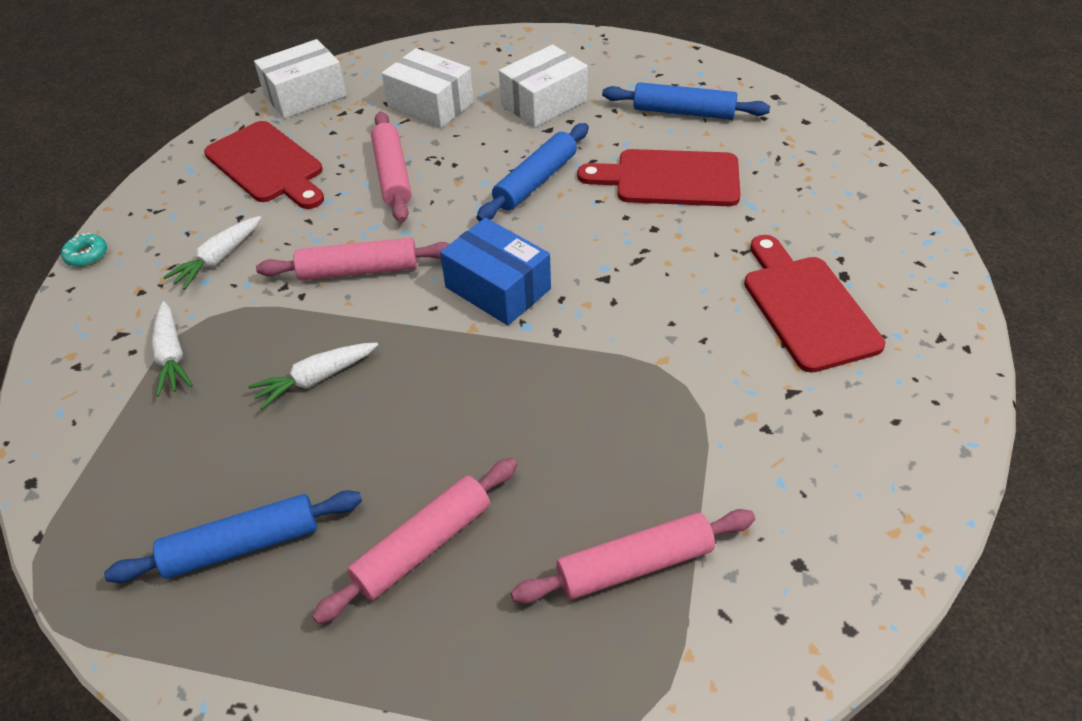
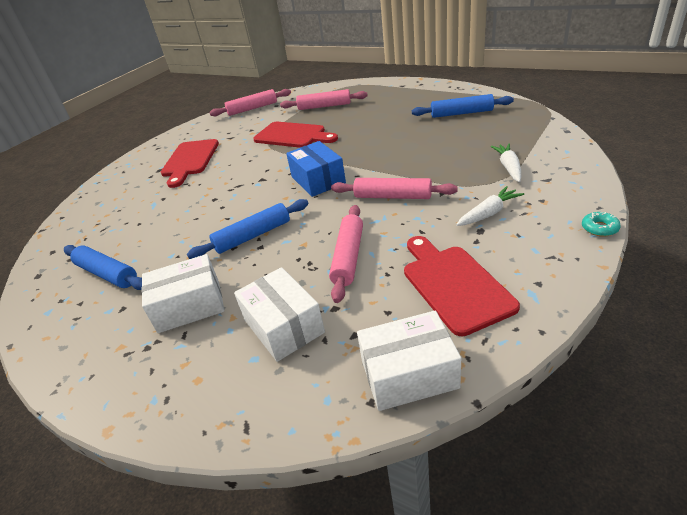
camera: 155 degrees left, 10 degrees down
white carrot [248,343,378,410] -> none
pink rolling pin [312,458,518,624] -> pink rolling pin moved to [209,89,291,116]
red cutting board [577,149,740,206] -> red cutting board moved to [253,122,338,148]

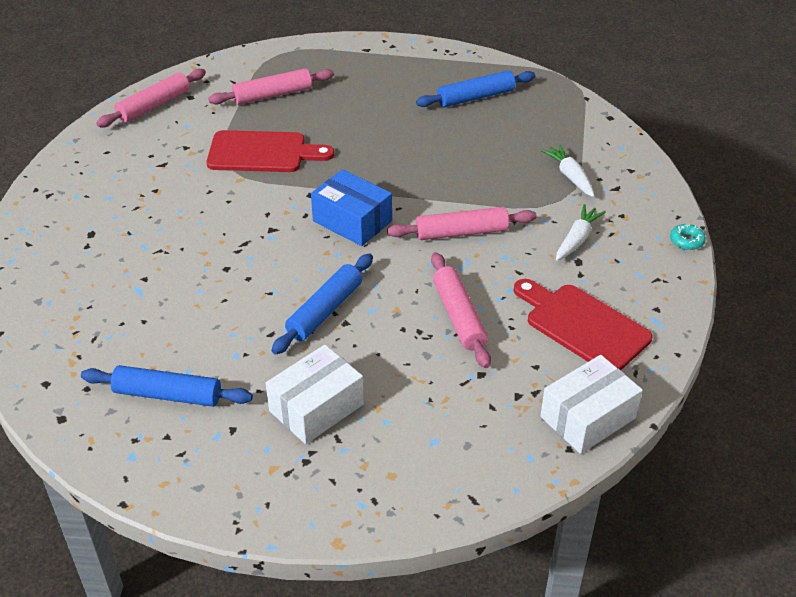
camera: 30 degrees left, 5 degrees up
red cutting board [161,139,219,188] -> none
white box [234,267,325,362] -> none

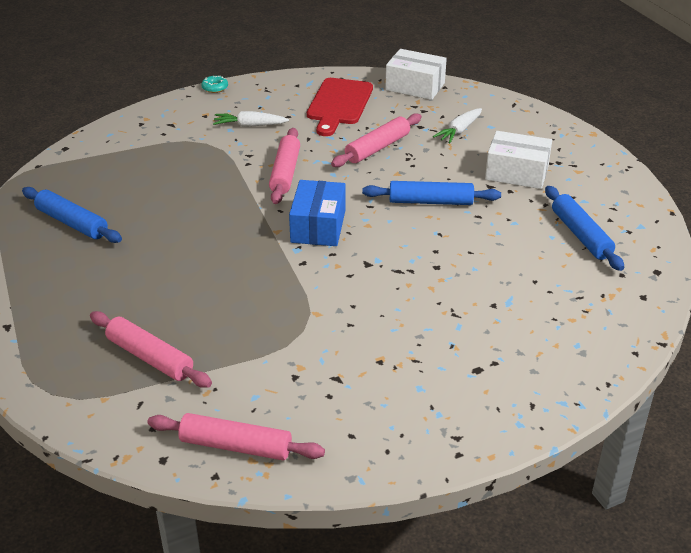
camera: 120 degrees left, 5 degrees down
red cutting board [207,130,334,172] -> none
pink rolling pin [387,207,537,240] -> pink rolling pin turned 45 degrees clockwise [269,128,300,204]
white carrot [541,144,594,197] -> white carrot moved to [433,108,482,143]

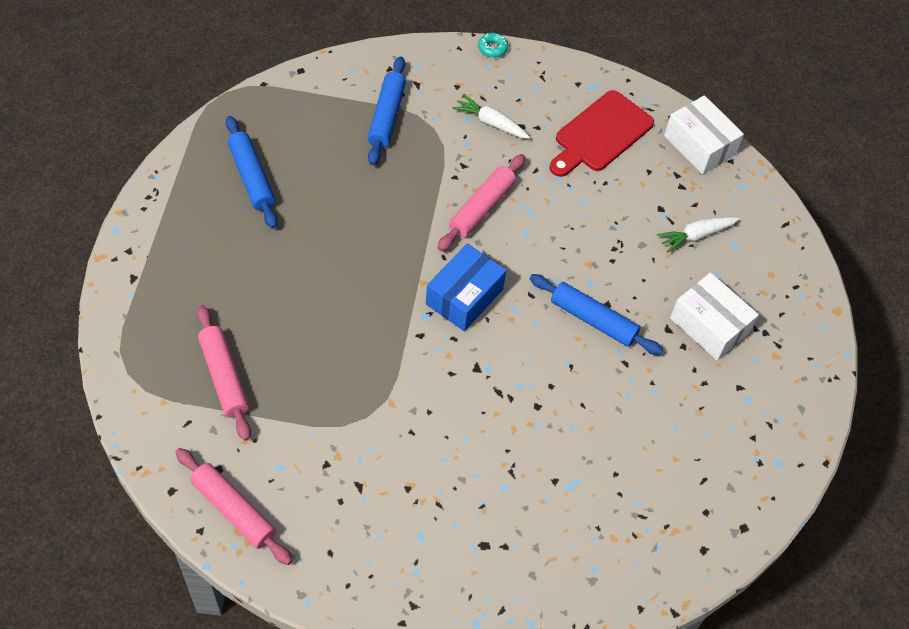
camera: 25 degrees right, 20 degrees up
pink rolling pin [331,113,422,167] -> none
blue rolling pin [545,186,624,271] -> blue rolling pin moved to [368,56,406,165]

